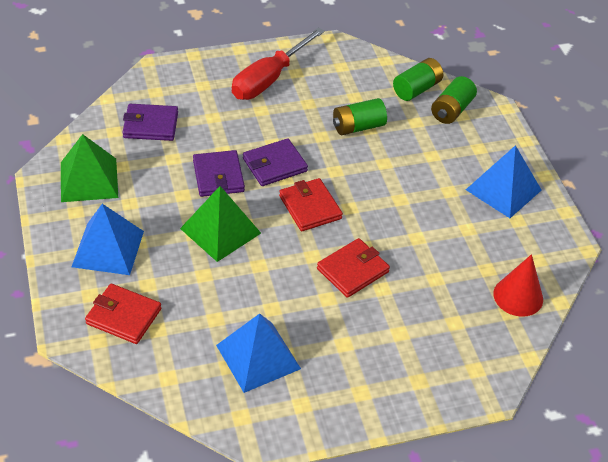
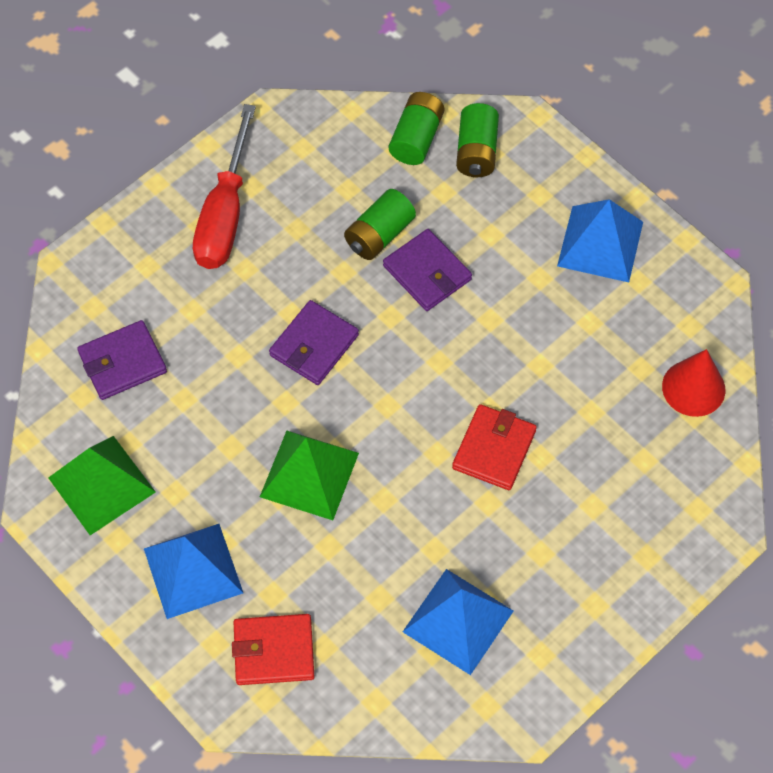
camera: 25 degrees left, 15 degrees up
purple wallet [193,150,245,197] -> purple wallet moved to [383,229,472,311]
red wallet [279,178,343,231] -> none

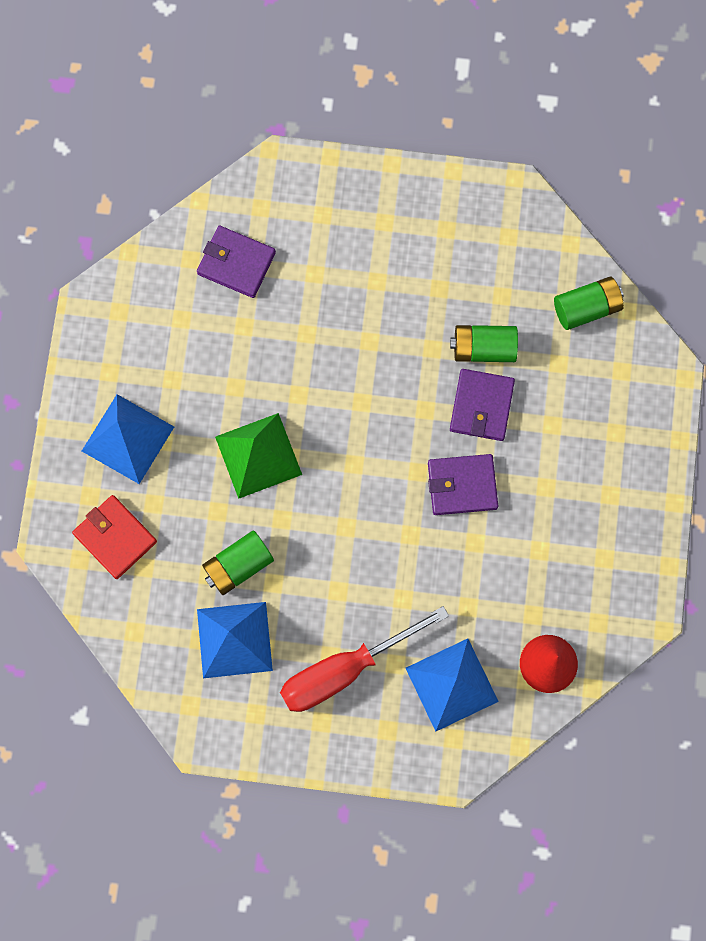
camera: 50 degrees right, 15 degrees up
green pyramid [48,436,156,535] -> none
red screwdriver [193,104,256,269] -> red screwdriver moved to [280,606,449,712]
purple wallet [269,300,359,385] -> purple wallet moved to [428,454,498,515]
red wallet [452,404,537,490] -> none
green battery [456,103,499,177] -> green battery moved to [202,530,274,595]
blue pyramid [557,199,643,282] -> blue pyramid moved to [406,639,499,731]

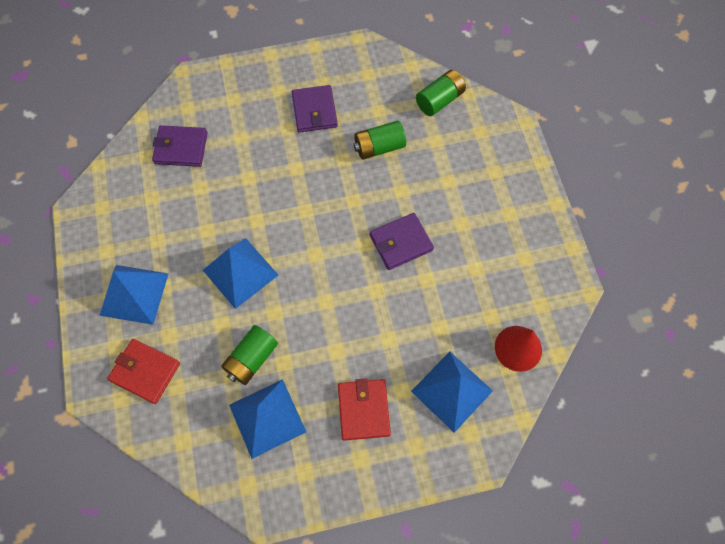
camera: 20 degrees left, 10 degrees down
green pyramid [215,413,302,499] -> blue pyramid [203,238,278,309]
red screwdriver [280,606,449,712] -> red wallet [338,378,391,441]
purple wallet [450,369,515,441] -> purple wallet moved to [292,85,338,133]

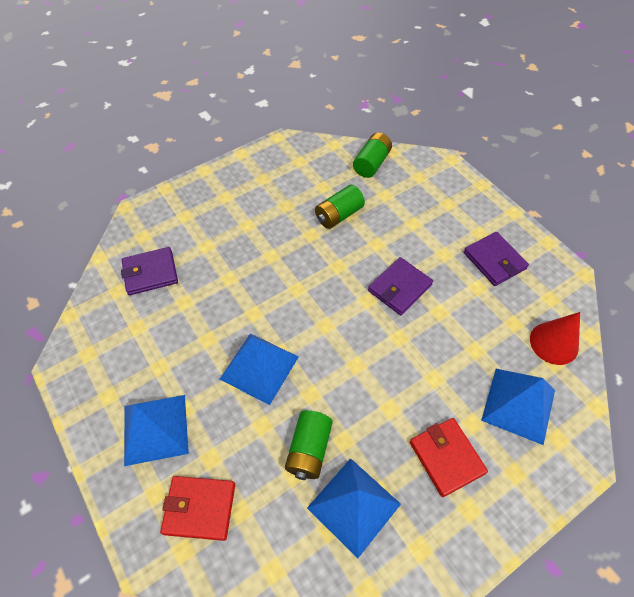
camera: 20 degrees left, 10 degrees down
purple wallet [292,85,338,133] -> purple wallet moved to [464,232,529,286]

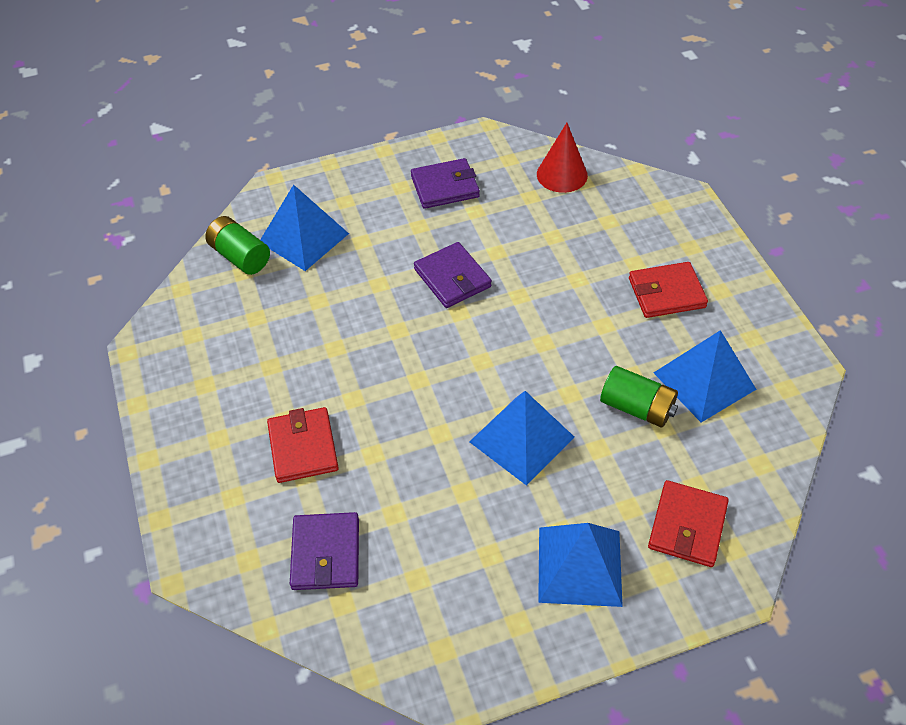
camera: 75 degrees left, 5 degrees down
green battery [315,185,365,229] -> none
blue pyramid [481,369,555,445] -> blue pyramid moved to [260,184,349,271]
none -> red wallet [267,407,339,483]

